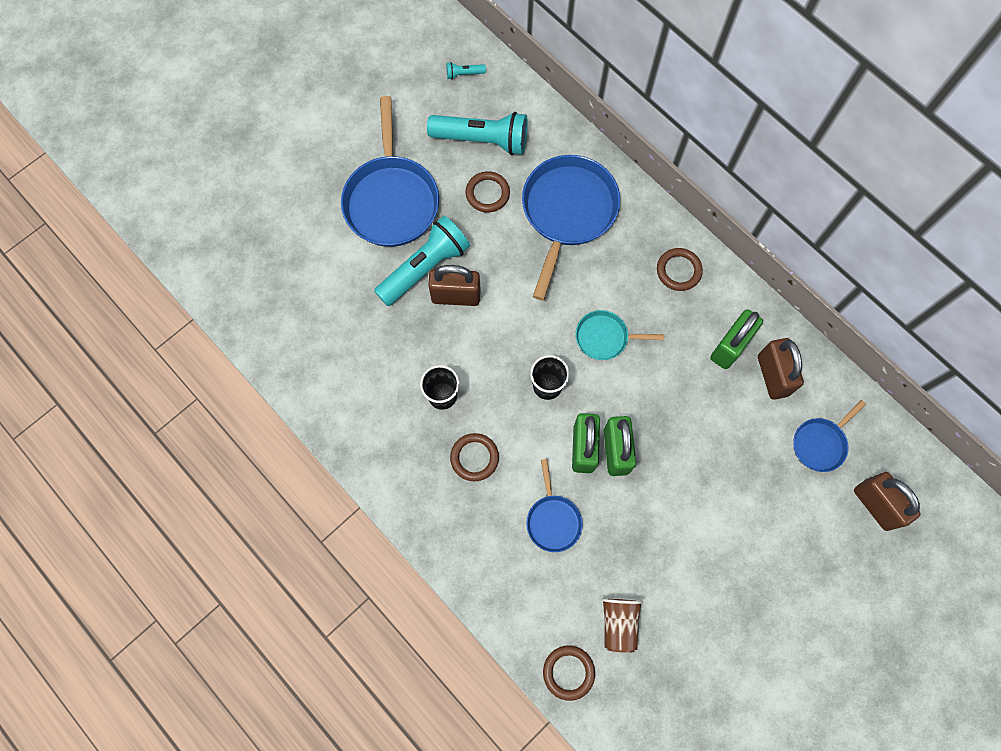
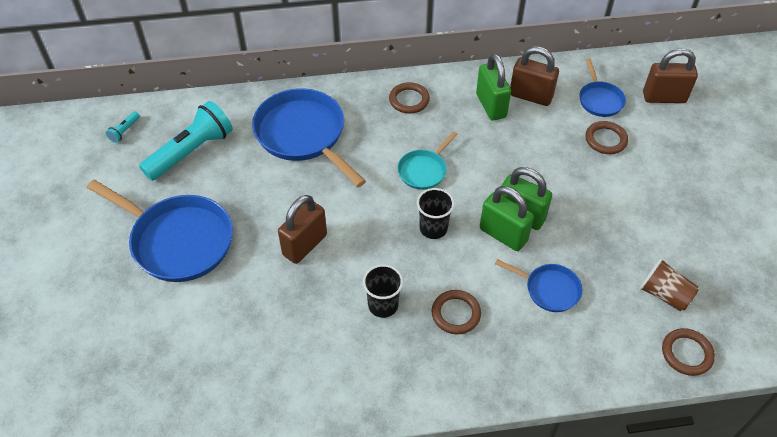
camera: 55 degrees left, 20 degrees down
turquoise flashlight [374,216,470,306] -> none
brown ring [465,171,510,213] -> brown ring moved to [585,121,628,154]

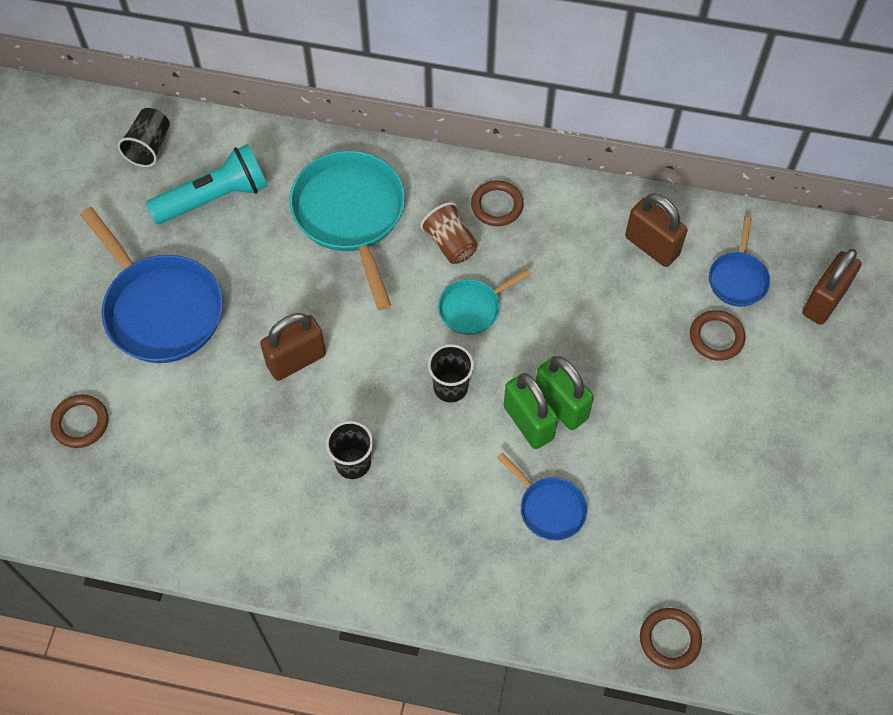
camera: 20 degrees right, 10 degrees up
turquoise flashlight [106,112,140,143] -> black cup [117,108,170,167]
blue pan [252,88,366,187] -> turquoise pan [289,151,405,310]
brown ring [432,290,481,334] -> brown ring moved to [50,395,108,448]
green padlock [476,53,511,121] -> none
brown cup [639,258,699,312] -> brown cup moved to [420,202,478,264]
brown padlock [643,48,698,103] -> brown padlock turned 75 degrees counterclockwise [802,249,861,325]

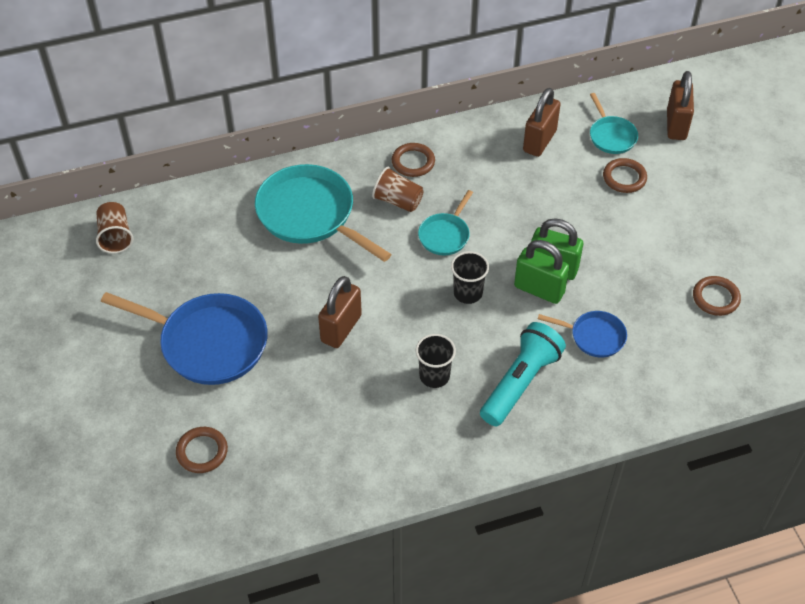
camera: 30 degrees left, 10 degrees down
black cup [117,108,170,167] -> brown cup [96,202,133,253]
turquoise flashlight [146,144,268,224] -> turquoise flashlight moved to [480,322,566,426]
brown padlock [625,193,688,267] -> brown padlock turned 75 degrees counterclockwise [523,88,561,157]
brown ring [640,608,702,670] -> brown ring moved to [693,276,741,316]
blue pan [709,217,770,307] -> turquoise pan [590,93,638,154]

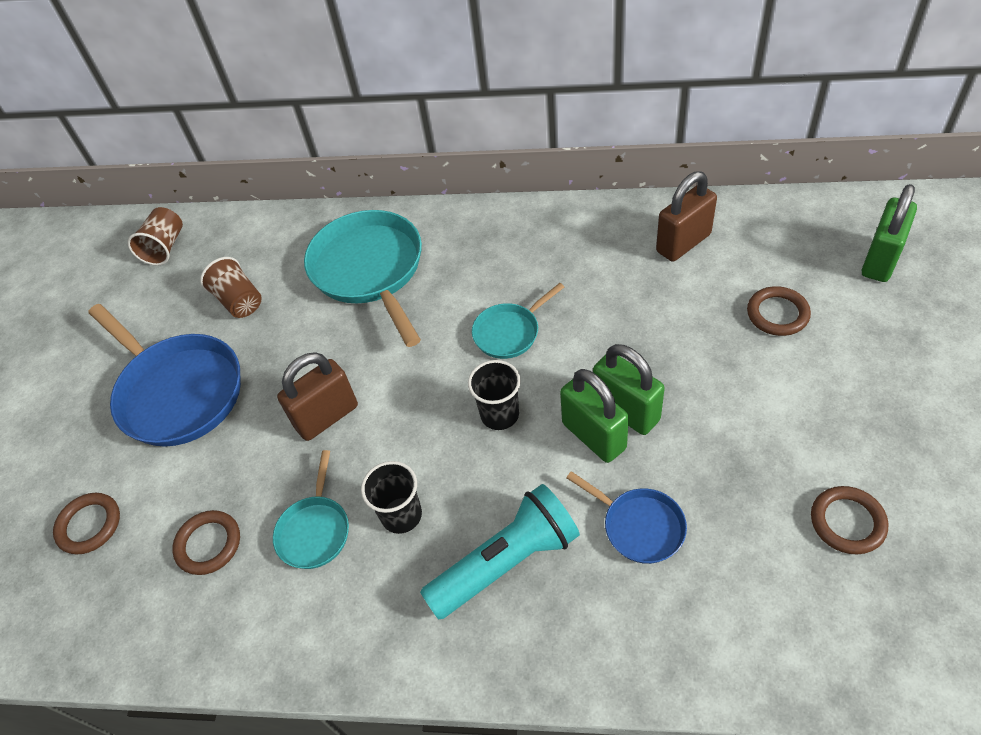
camera: 30 degrees right, 0 degrees up
brown cup [372,167,423,212] -> brown cup moved to [200,257,262,318]
brown ring [392,143,435,177] -> brown ring moved to [172,510,240,575]
turquoise pan [590,93,638,154] -> turquoise pan moved to [273,450,349,569]
brown padlock [667,71,694,140] -> green padlock [862,184,917,282]

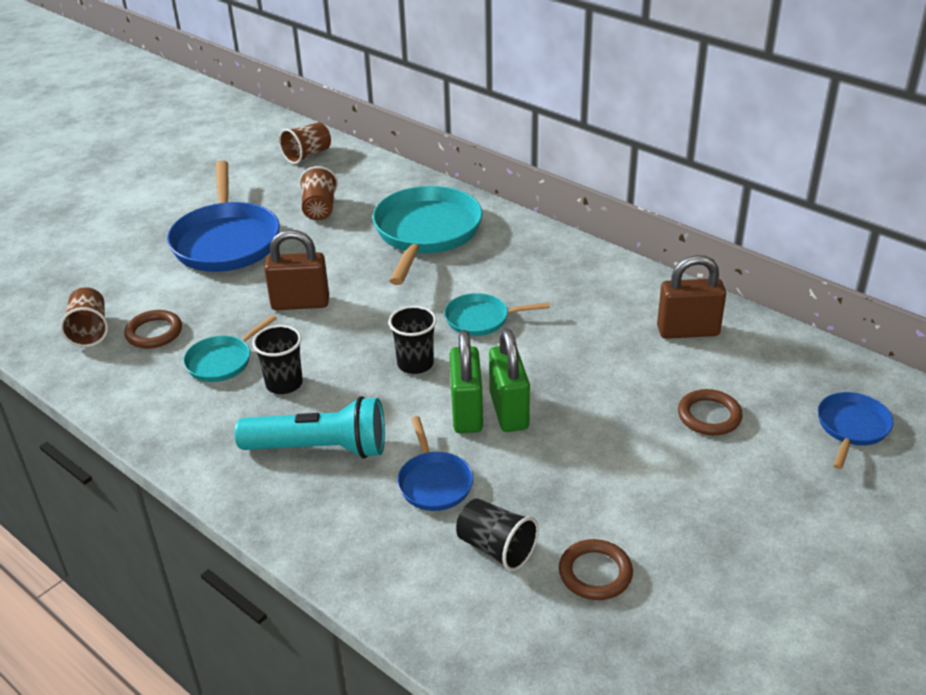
camera: 30 degrees right, 15 degrees down
brown ring [53,493,120,554] -> none
green padlock [862,184,917,282] -> blue pan [818,392,894,469]
none -> brown cup [60,287,108,347]
none -> black cup [456,498,539,571]

